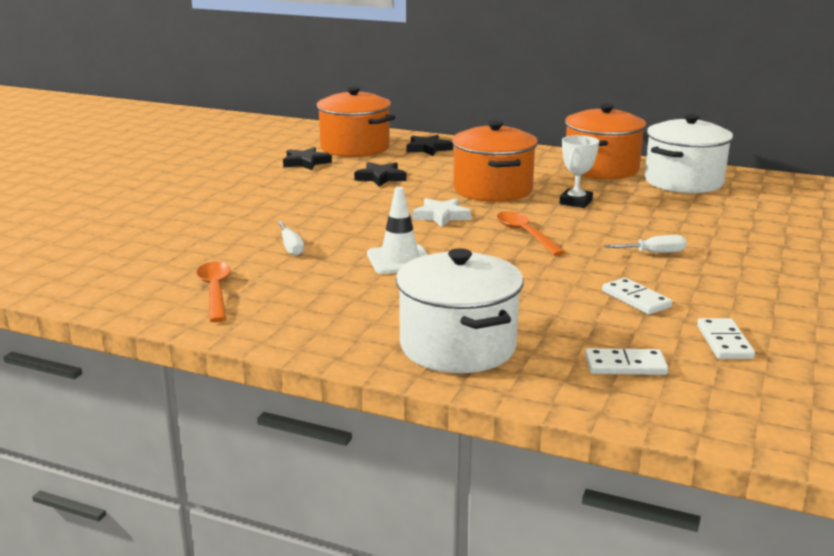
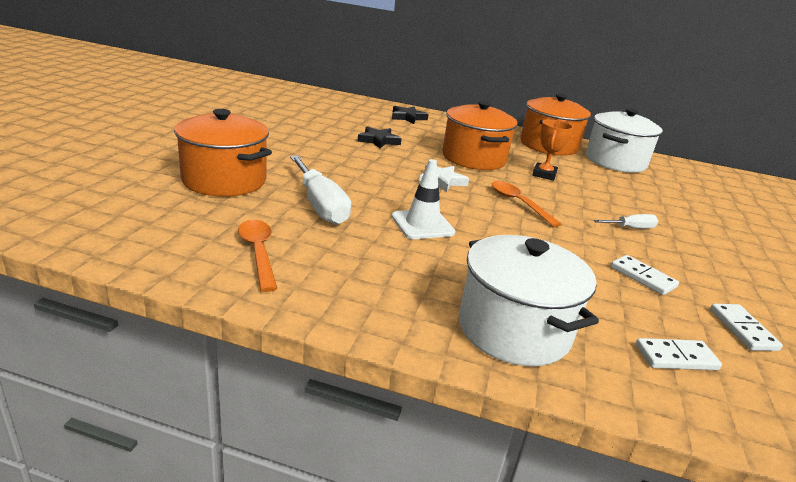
camera: 10 degrees left, 5 degrees up
white screwdriver [277,221,304,256] -> white screwdriver [290,156,351,225], size x1.96
black star [283,147,332,170] -> none
orange pot [315,87,395,157] -> orange pot moved to [174,109,272,197]
white trophy [559,135,599,208] -> orange trophy [533,119,573,181]

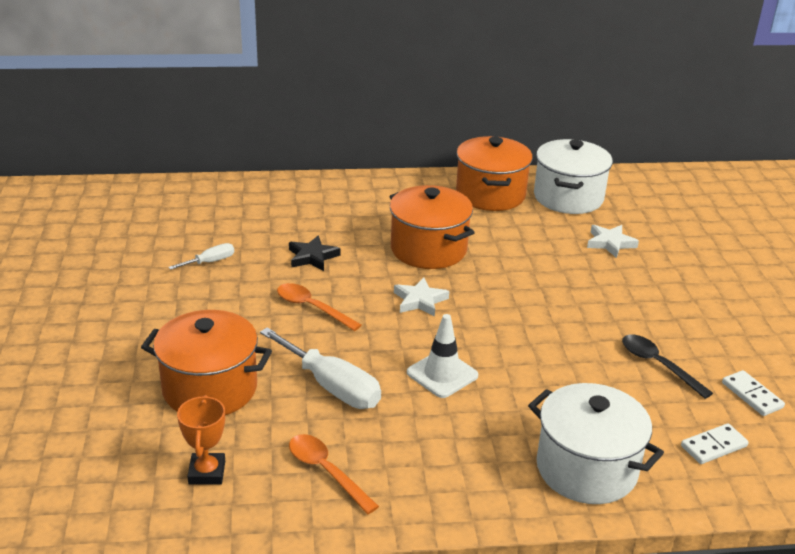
camera: 20 degrees left, 5 degrees up
black star [392,106,429,124] -> none
orange spoon [492,181,562,227] -> orange spoon moved to [277,283,362,331]
orange trophy [533,119,573,181] -> orange trophy moved to [177,395,225,485]
white screwdriver [594,214,658,229] -> white screwdriver moved to [168,243,234,270]
white domino [611,255,679,295] -> black spoon [622,335,713,399]
none -> white star [587,225,639,258]

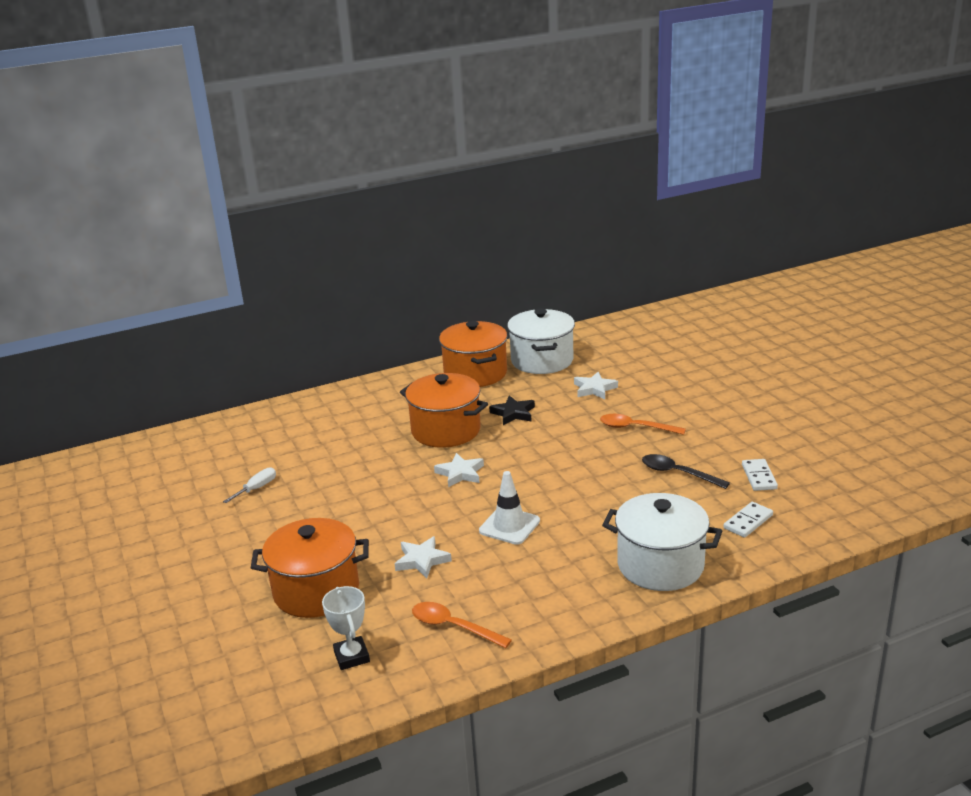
camera: 15 degrees left, 5 degrees down
orange trophy [177,395,225,485] -> white trophy [322,586,370,670]
white screwdriver [260,327,381,409] -> white star [395,536,452,579]
orange spoon [277,283,362,331] -> orange spoon moved to [600,414,686,435]
black star [289,235,340,271] -> black star moved to [489,395,535,425]
white domino [722,370,785,416] -> white domino turned 45 degrees clockwise [742,459,778,491]

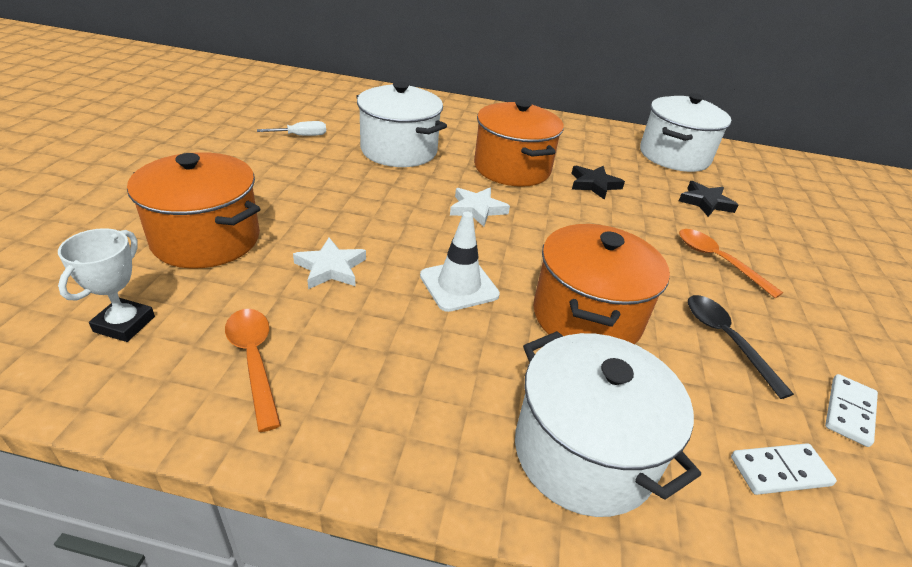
camera: 30 degrees right, 10 degrees up
orange pot [439,321,507,387] -> orange pot moved to [533,224,670,344]
white star [574,372,618,399] -> black star [679,181,739,217]
none -> white pot [356,81,447,167]

